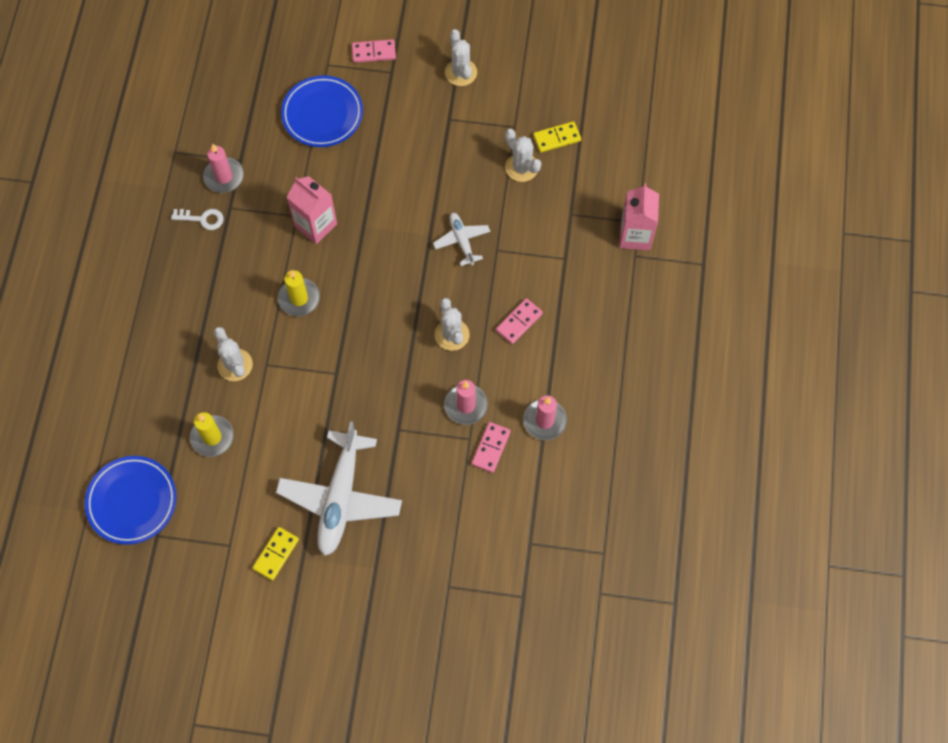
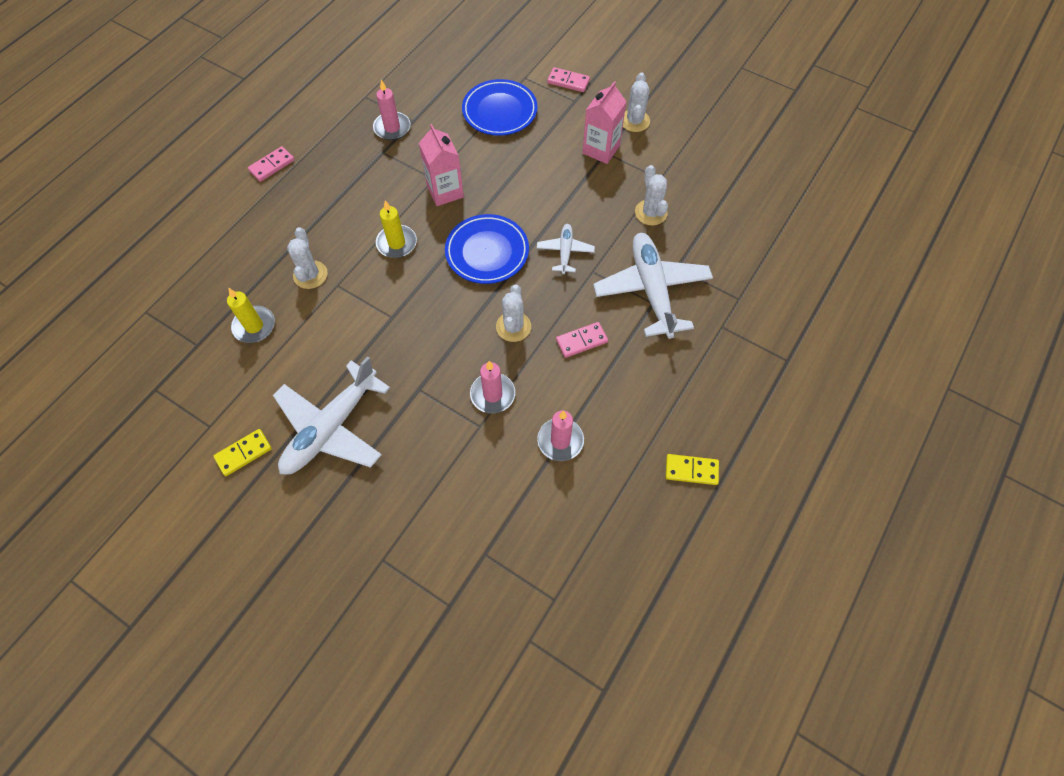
camera: 25 degrees right, 5 degrees down
blue plate [85,456,177,545] -> blue plate moved to [445,214,529,284]
white key [171,209,224,230] -> none
pink domino [472,422,511,473] -> pink domino moved to [248,146,295,182]
yellow domino [533,121,581,153] -> yellow domino moved to [666,454,719,485]
pink carton [619,184,659,250] -> pink carton moved to [582,81,627,164]
none -> white plane [593,233,713,339]

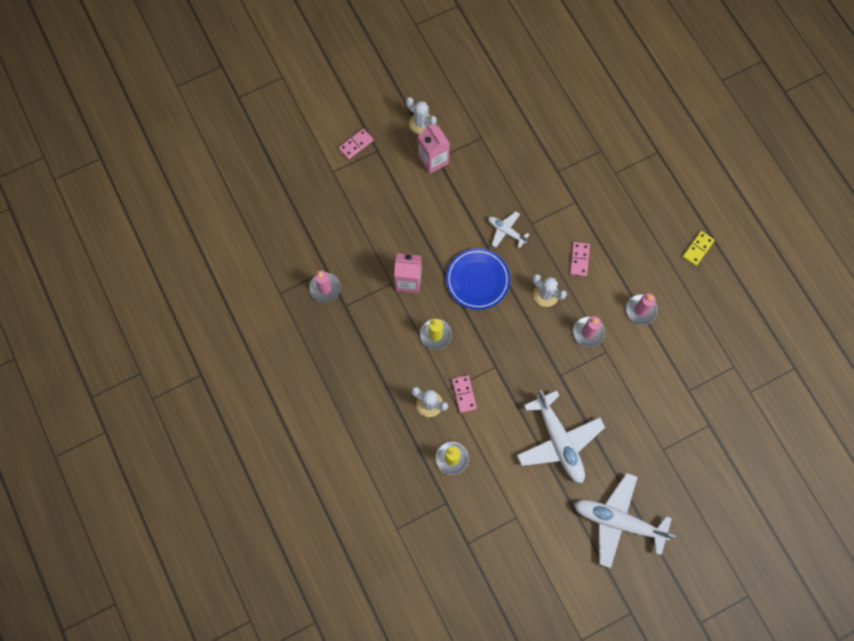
camera: 60 degrees left, 10 degrees up
yellow domino [214,429,272,476] -> none
pink domino [248,146,295,182] -> pink domino moved to [452,375,477,413]
blue plate [462,79,538,136] -> none
white plane [593,233,713,339] -> white plane moved to [574,473,676,568]
white cactus [635,165,668,226] -> none

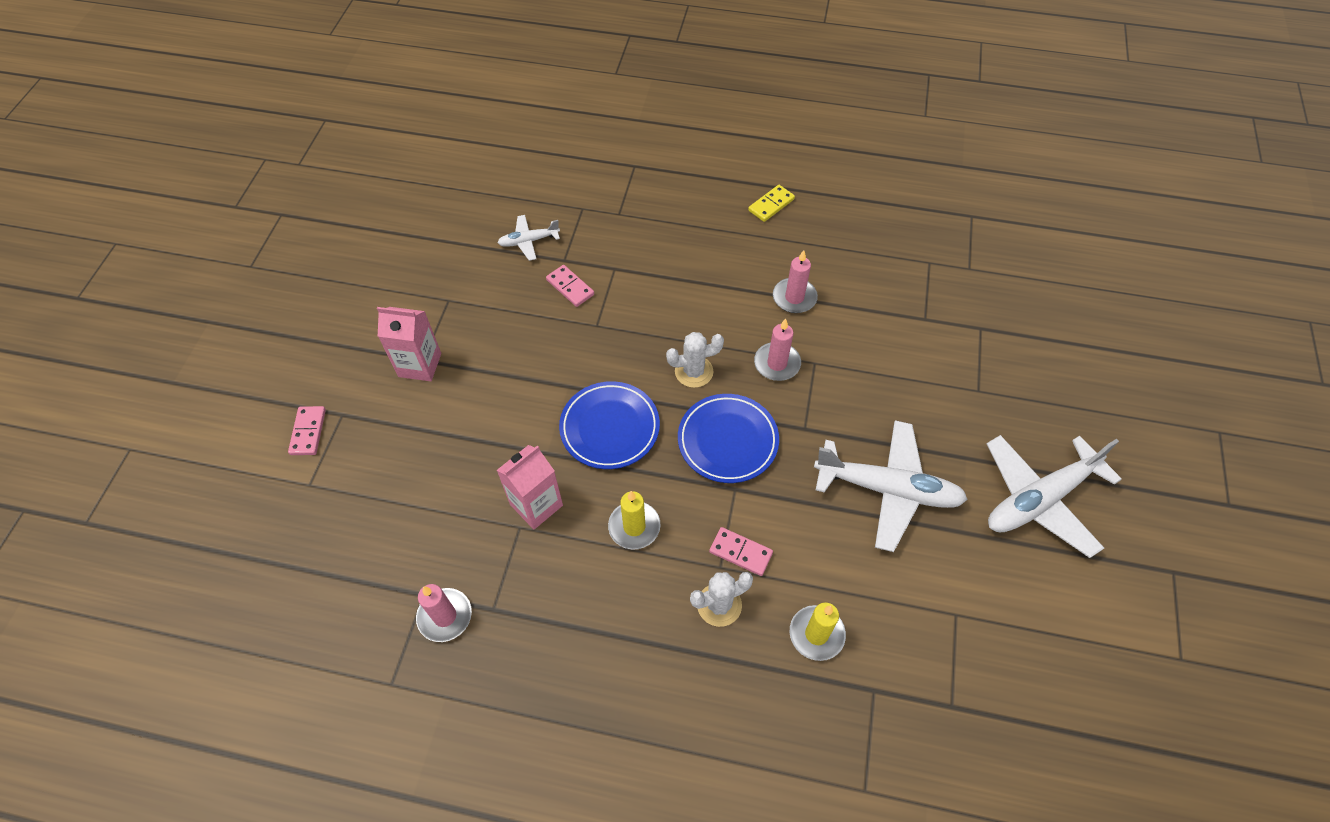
camera: 50 degrees left, 15 degrees down
white cactus [406,97,437,134] -> none
white plane [488,211,530,248] -> white plane moved to [497,215,560,261]
pink domino [570,242,590,276] -> pink domino moved to [546,265,594,307]
yellow domino [682,231,715,266] -> yellow domino turned 60 degrees clockwise [748,185,795,222]
none -> blue plate [678,394,779,483]

